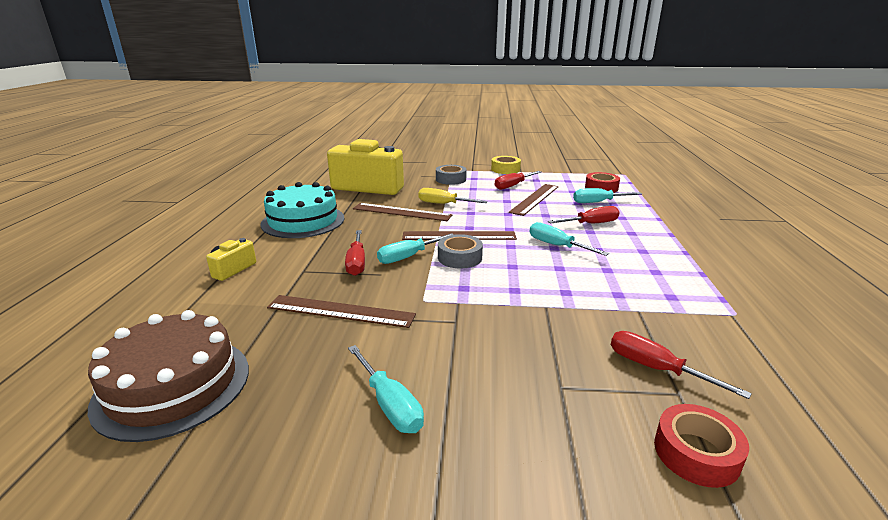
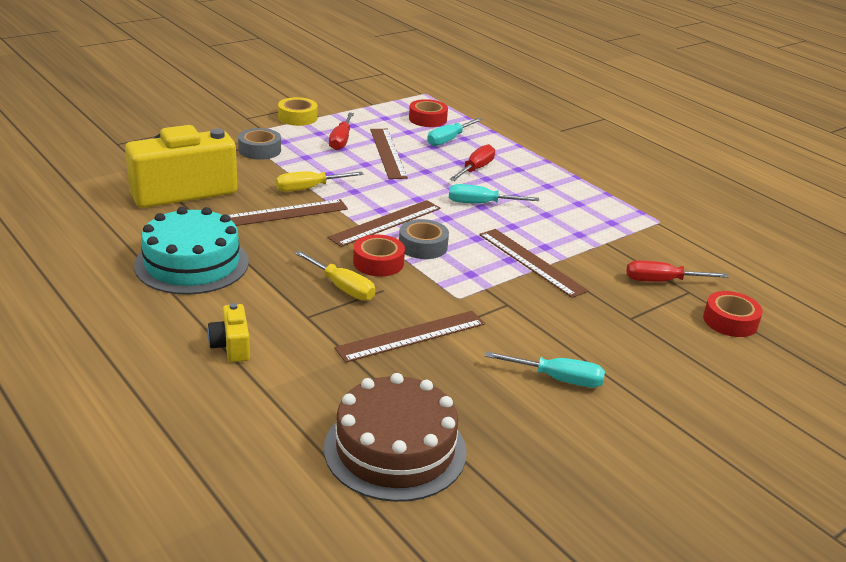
camera: 45 degrees left, 5 degrees up
red screwdriver [345,230,365,276] -> yellow screwdriver [295,251,375,301]
turquoise screwdriver [377,233,454,264] -> red tape [353,235,405,277]
none -> brown ruler [479,229,589,298]

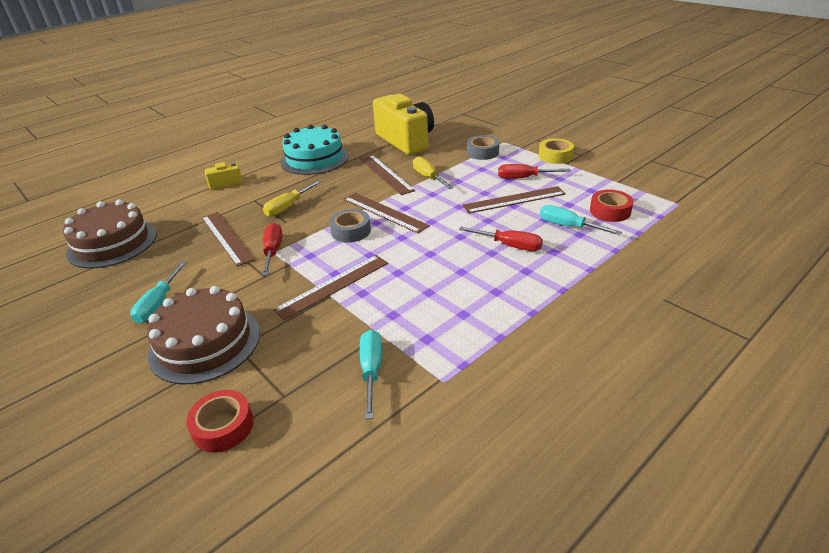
camera: 90 degrees right, 5 degrees up
red tape [353,235,405,277] -> none
turquoise screwdriver [449,184,539,204] -> turquoise screwdriver moved to [360,330,382,419]
red screwdriver [626,261,729,282] -> red screwdriver moved to [262,223,282,276]
none -> brown cake [147,286,260,384]

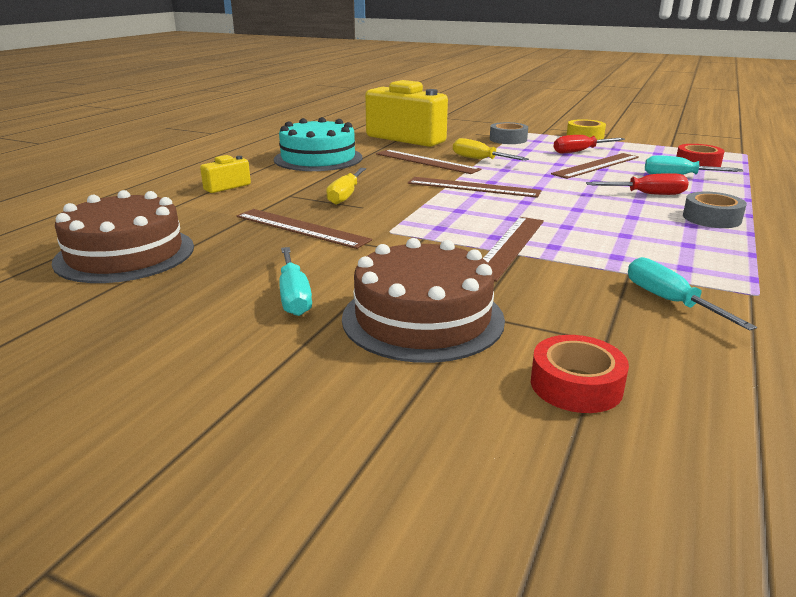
camera: 25 degrees left, 10 degrees down
red screwdriver [262,223,282,276] -> none
grey tape [329,209,371,243] -> grey tape moved to [683,192,747,228]

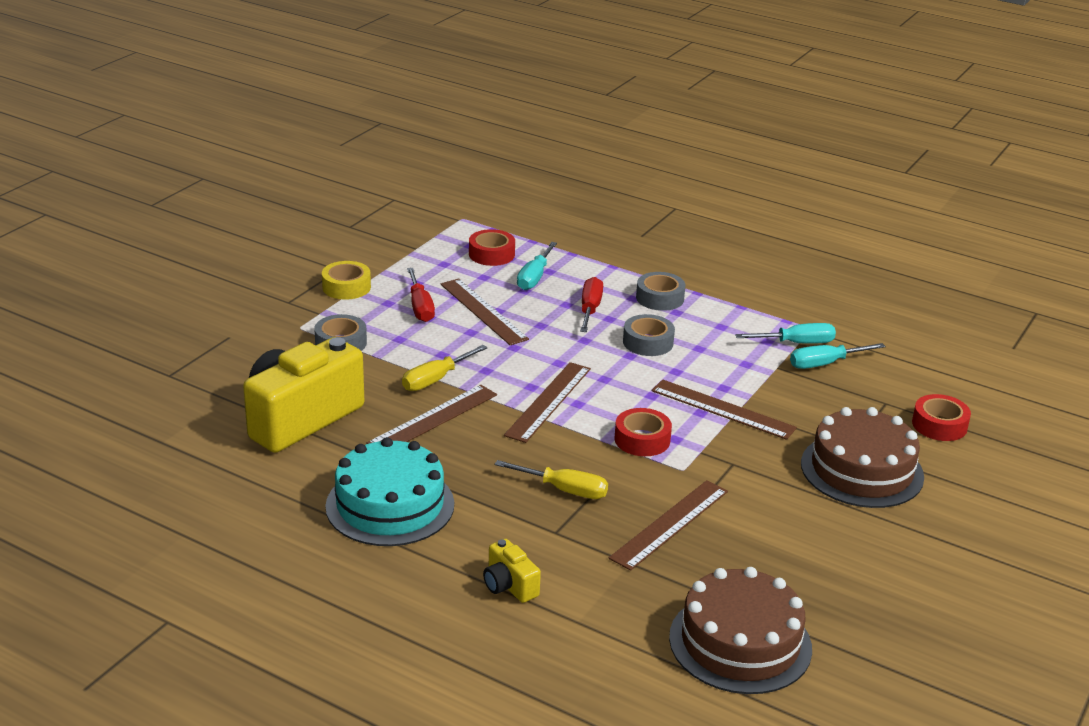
camera: 85 degrees left, 5 degrees up
turquoise screwdriver [279,247,312,316] -> turquoise screwdriver moved to [735,323,836,344]
none -> red tape [615,408,672,456]
none -> grey tape [623,314,675,356]

